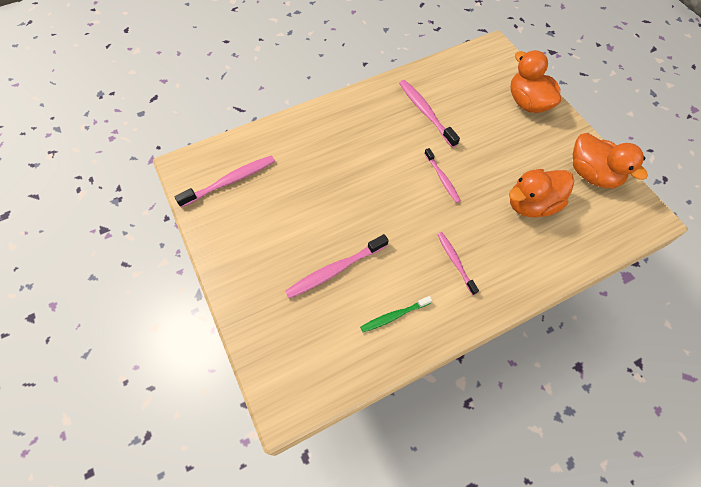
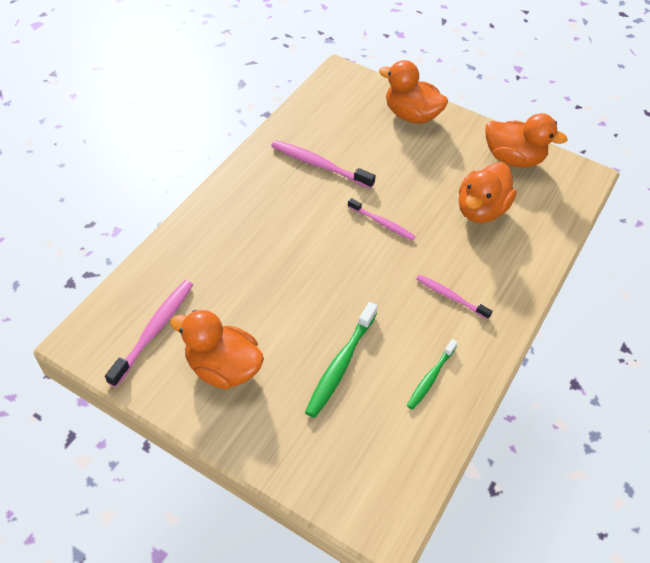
camera: 35 degrees left, 10 degrees down
pink toothbrush [285,234,389,299] -> green toothbrush [305,302,378,418]
none -> orange duck [170,310,264,389]

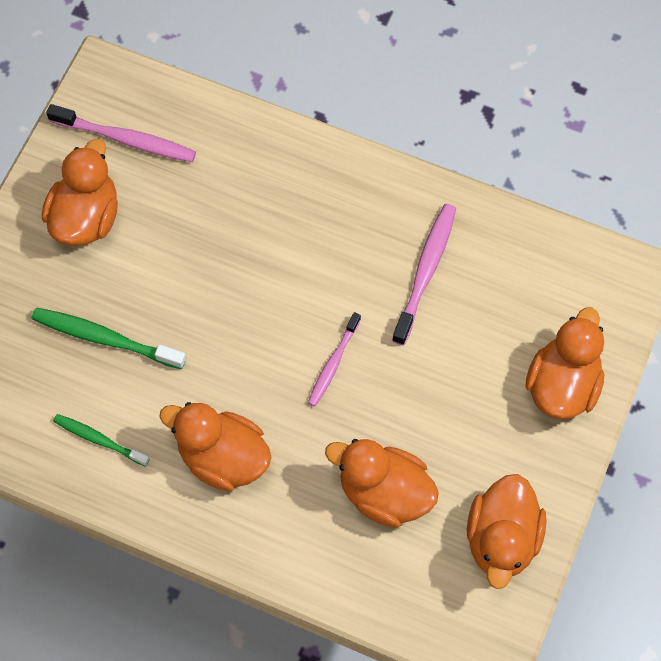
camera: 85 degrees right, 15 degrees up
pink toothbrush [416,275,493,320] -> orange duck [159,402,271,491]

